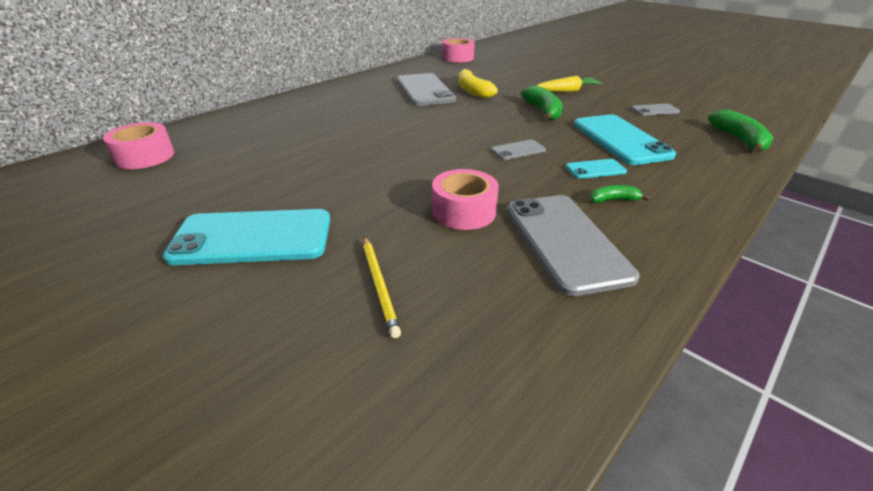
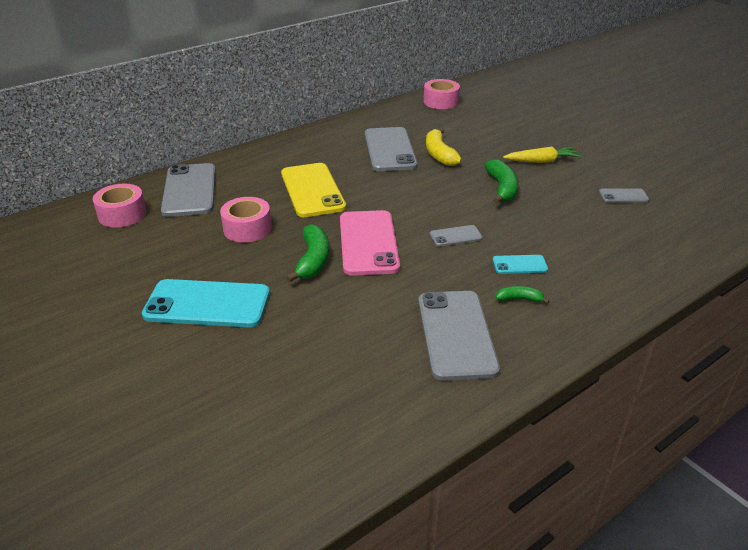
camera: 10 degrees right, 0 degrees up
yellow pencil [363,237,401,338] -> none
pink tape [432,169,499,230] -> pink tape moved to [220,197,272,243]
turquoise phone [574,114,676,165] -> none
green banana [708,109,773,153] -> green banana moved to [286,224,329,282]
none -> grey phone [161,163,216,217]
none -> yellow phone [281,163,346,217]
none -> pink phone [340,210,400,276]

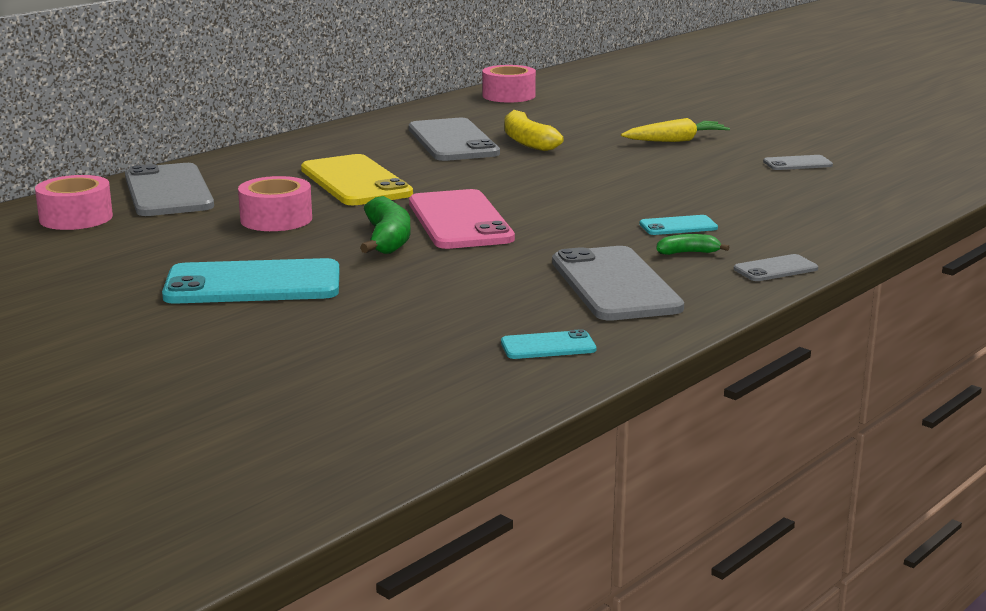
camera: 10 degrees left, 15 degrees down
grey phone [430,225,482,247] -> grey phone moved to [734,254,818,281]
green banana [485,159,518,204] -> none
none -> turquoise phone [501,329,596,359]

